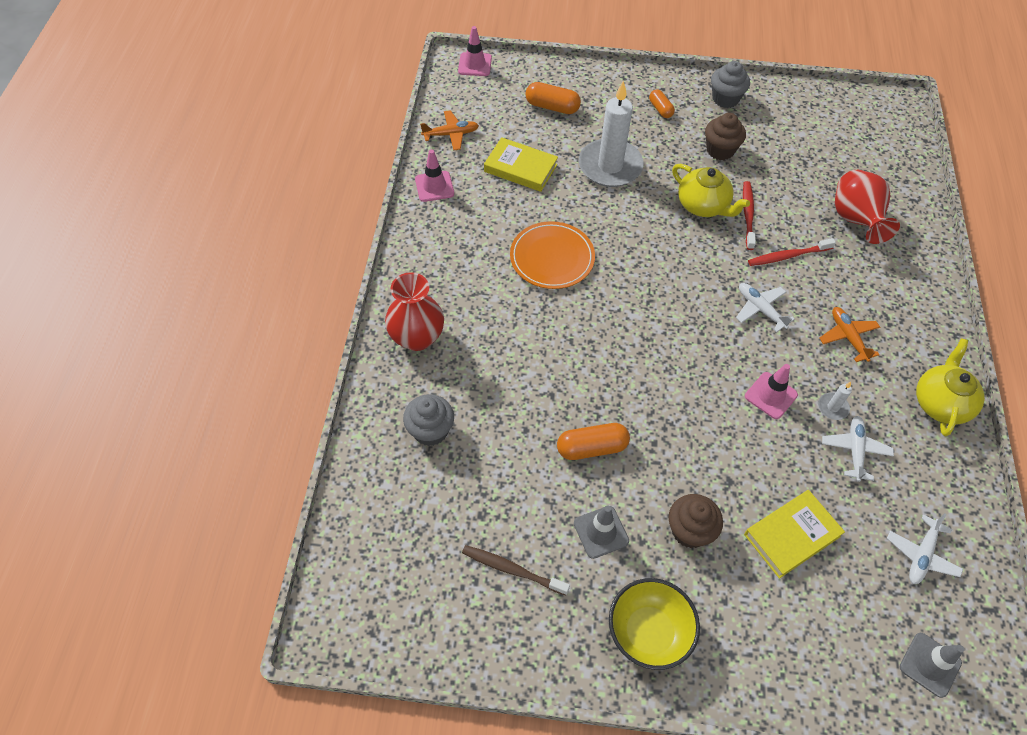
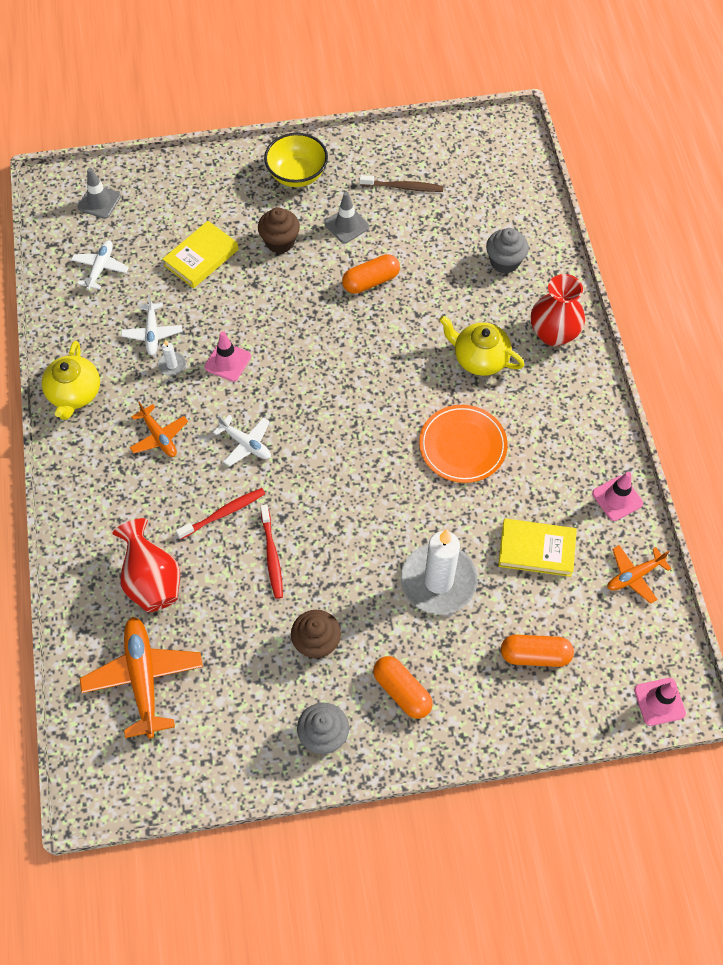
camera: 165 degrees right, 5 degrees up
orange capsule [649,89,675,118] -> orange capsule [373,656,433,719], size x1.58
yellow teapot [672,164,750,217] -> yellow teapot moved to [439,315,525,376]
none -> orange plane [80,617,203,739]

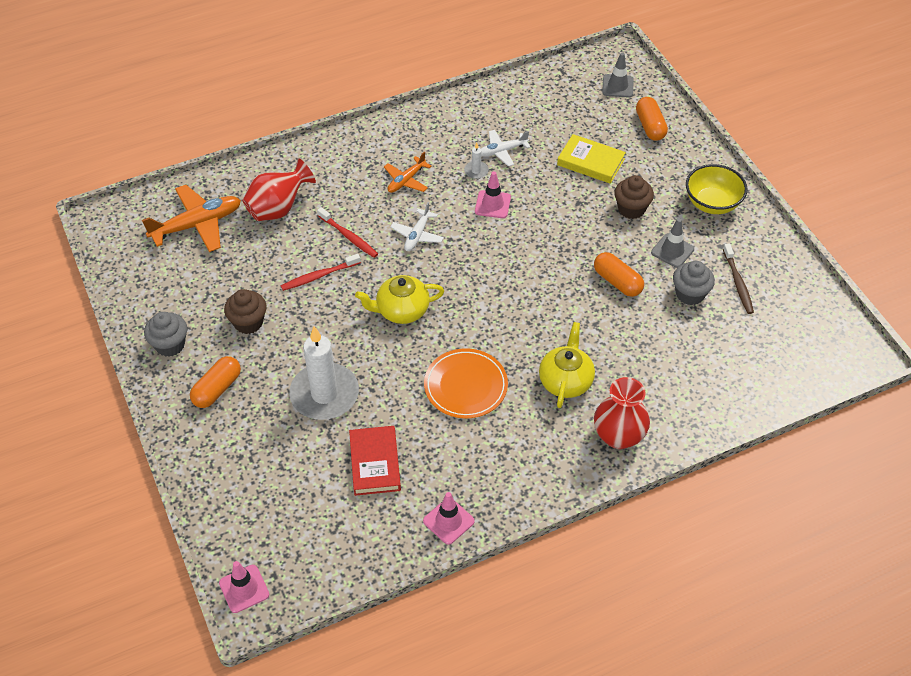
camera: 75 degrees right, 10 degrees down
yellow teapot [41,341,100,420] -> yellow teapot moved to [355,275,444,324]
white plane [71,241,129,290] -> none
grey cupcake [486,228,529,274] -> grey cupcake moved to [673,261,715,305]
yellow book [498,518,577,577] -> red book [349,426,401,496]
orange capsule [501,634,574,667] -> orange capsule moved to [636,97,668,141]
orange plane [607,545,671,604] -> none

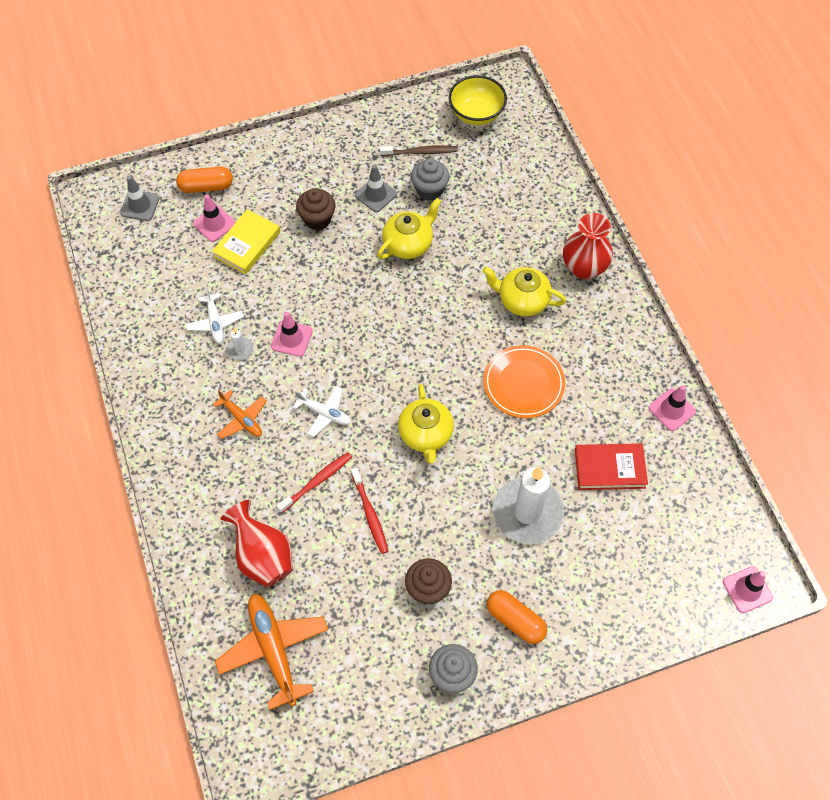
camera: 85 degrees left, 10 degrees up
orange capsule [594,252,644,297] -> yellow teapot [377,198,441,259]
yellow bowl [686,164,748,214] -> yellow bowl moved to [449,75,507,125]
none -> pink traffic cone [193,194,236,242]

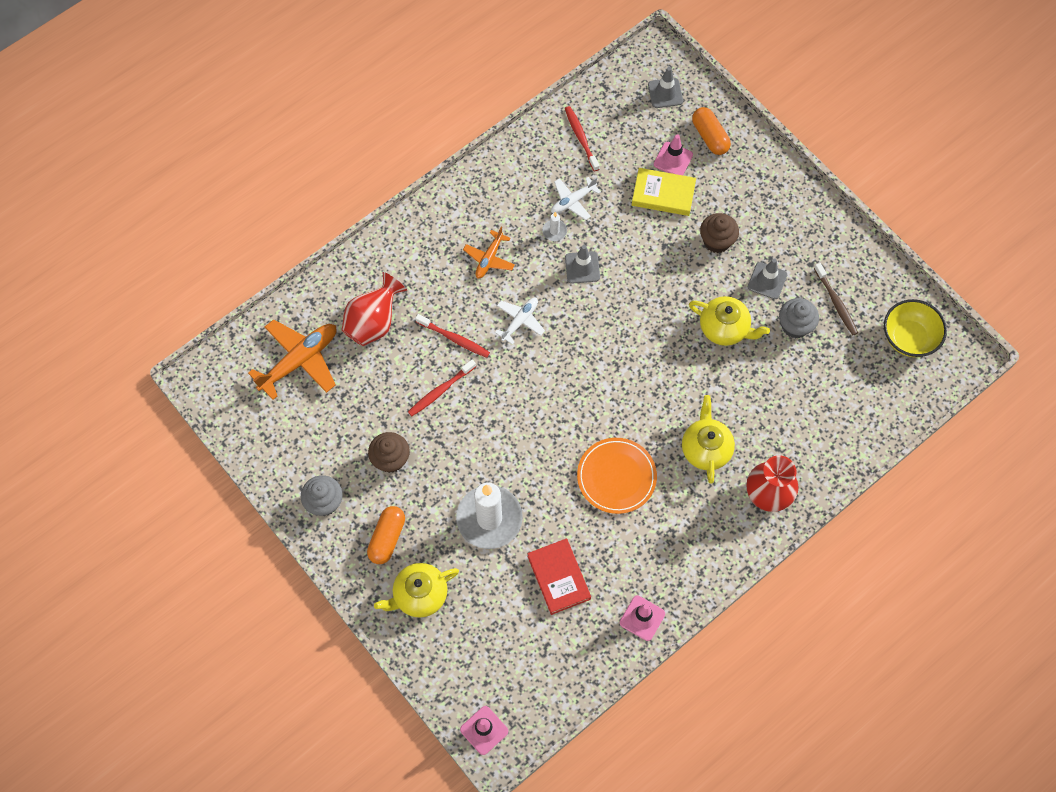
camera: 70 degrees right, 5 degrees up
pink traffic cone [271,312,313,357] -> grey traffic cone [565,245,600,284]
white plane [292,386,351,437] -> white plane turned 150 degrees counterclockwise [495,298,545,345]
yellow teapot [398,384,454,463] -> yellow teapot moved to [374,563,459,618]
none -> red toothbrush [565,106,600,171]

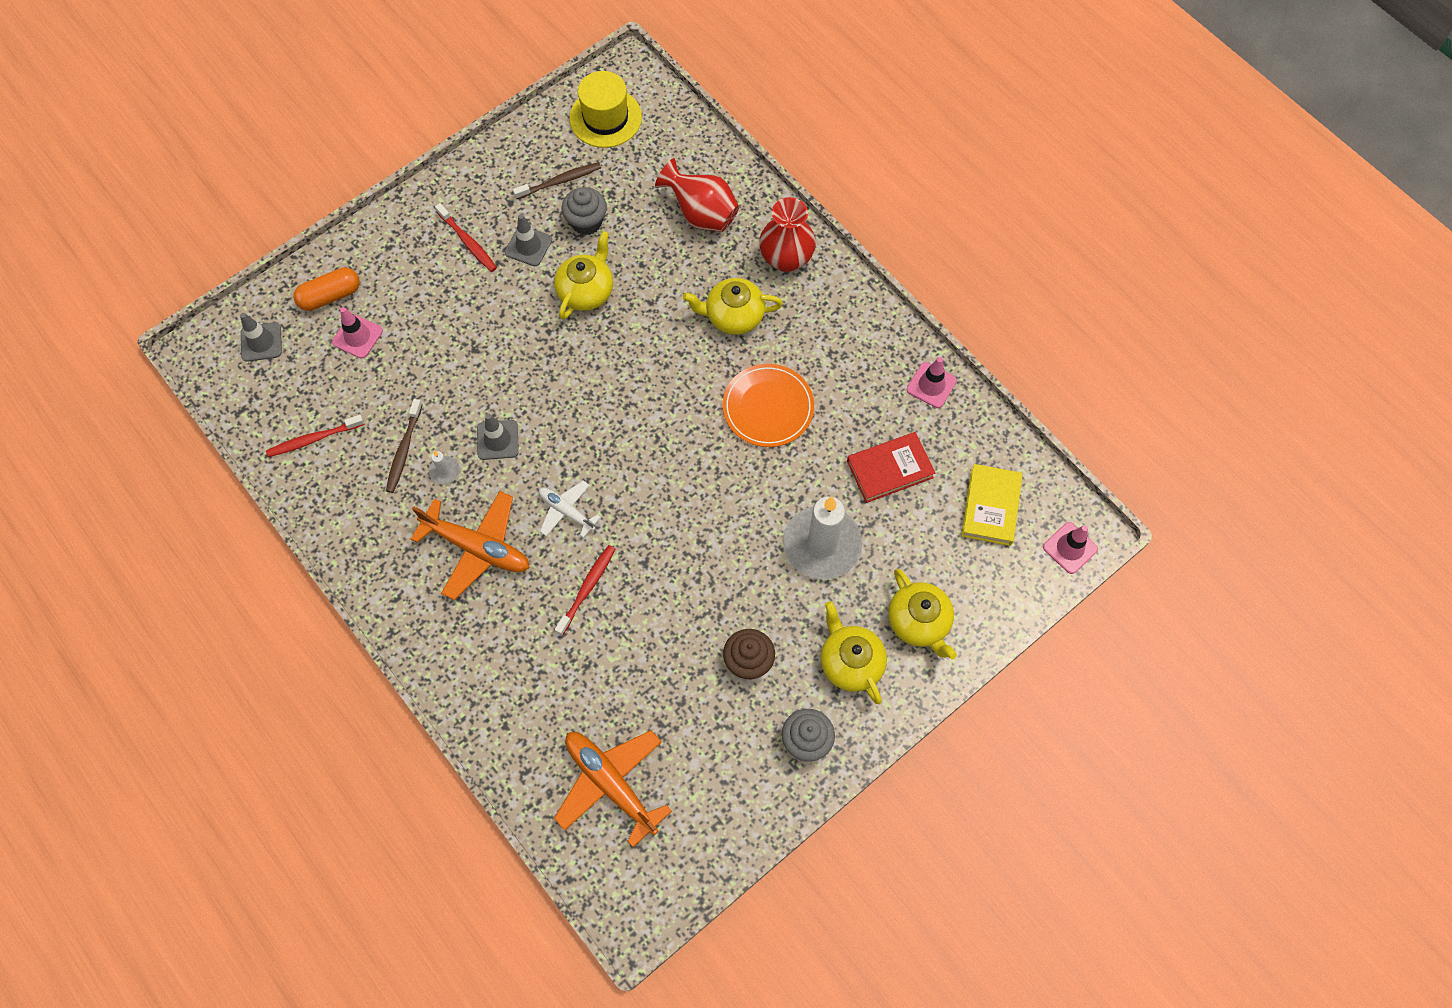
camera: 90 degrees left, 0 degrees up
red vase [342,272,407,346] -> red vase moved to [655,158,739,232]
orange capsule [367,506,405,564] -> yellow teapot [821,601,887,704]
red toothbrush [408,360,476,416] -> red toothbrush moved to [435,203,497,272]
orange plane [463,227,515,279] -> orange plane [411,491,530,600], size x1.74
white plane [551,177,601,220] -> brown toothbrush [386,399,423,493]
yellow book [632,168,696,216] -> yellow book moved to [962,464,1023,546]
brown cupcake [700,213,739,253] -> none
yellow bowl [884,299,947,357] -> yellow hat [569,71,642,148]

